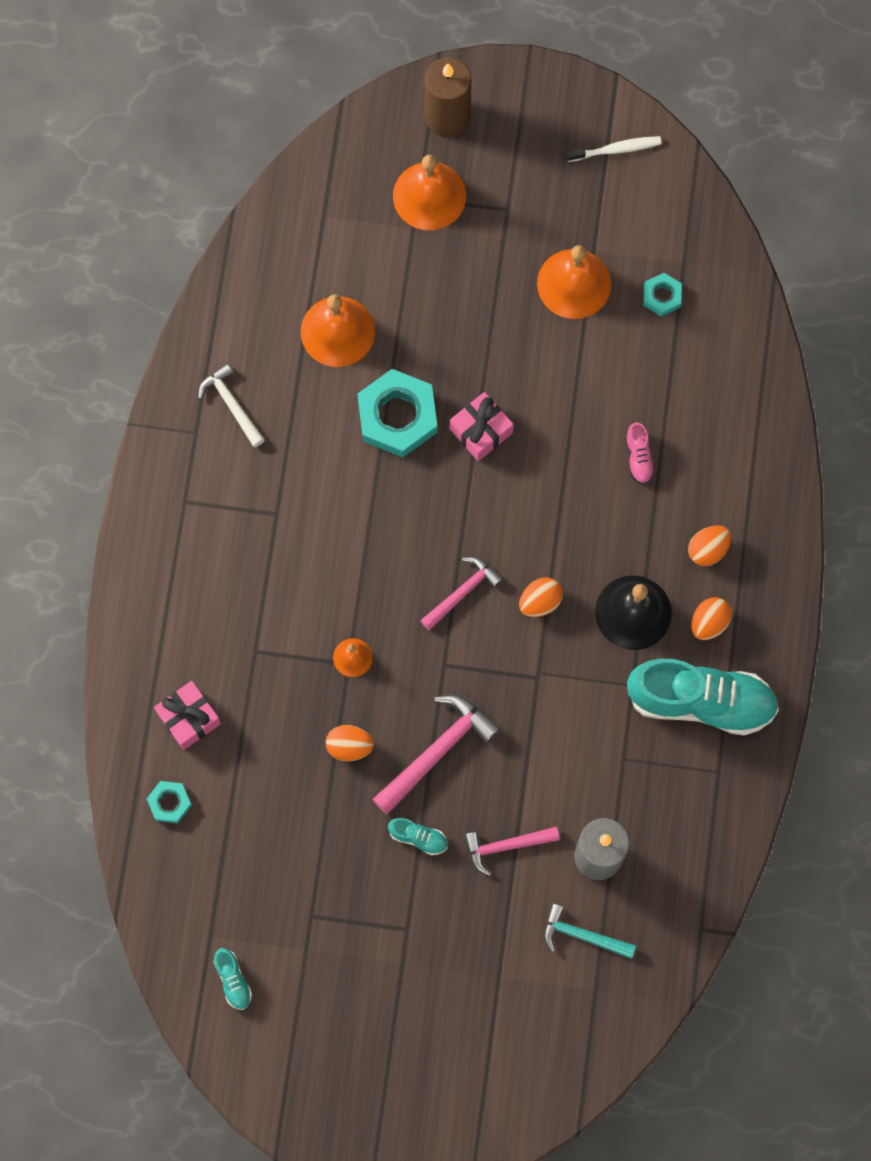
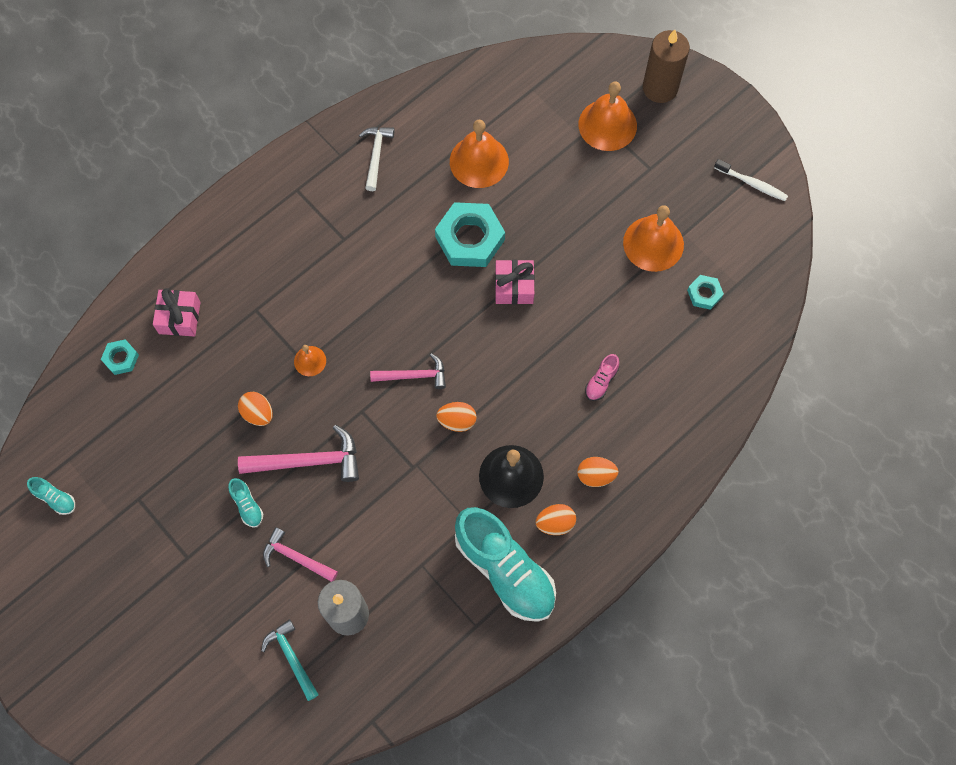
camera: 40 degrees right, 5 degrees down
turquoise shoe [214,948,252,1010] -> turquoise shoe turned 75 degrees counterclockwise [27,477,75,515]

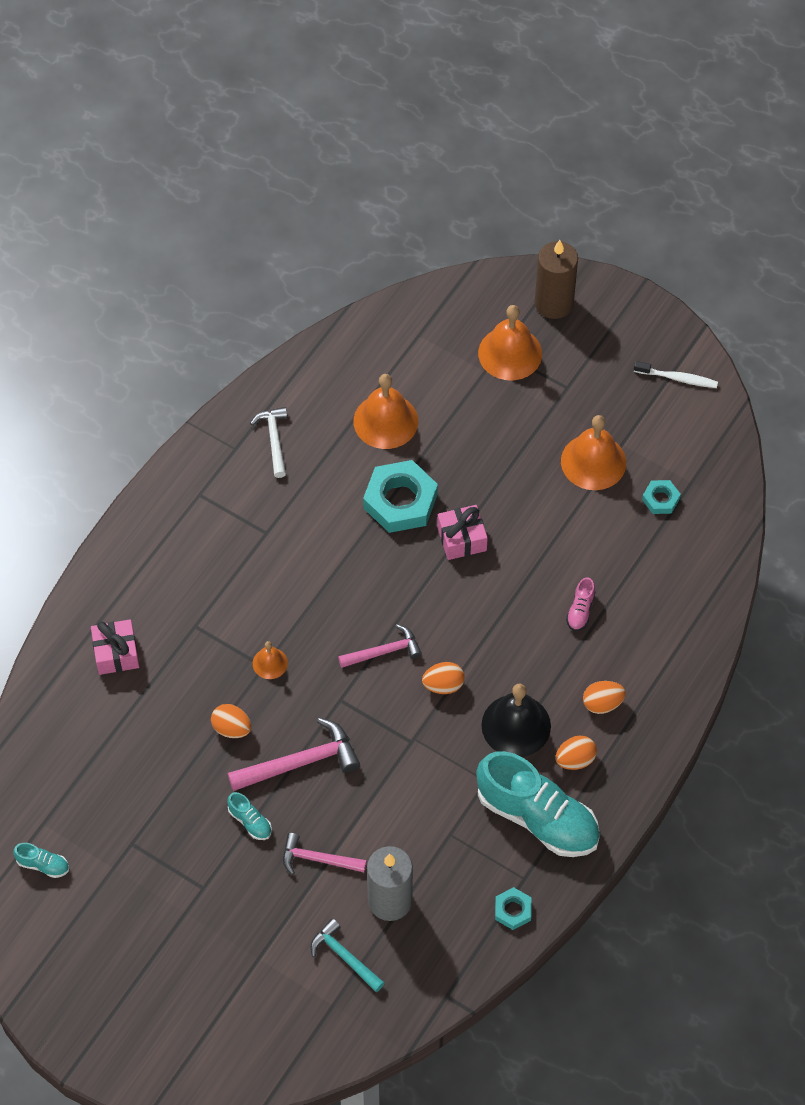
camera: 15 degrees left, 10 degrees down
turquoise nut [101,339,139,375] -> turquoise nut moved to [495,887,531,930]

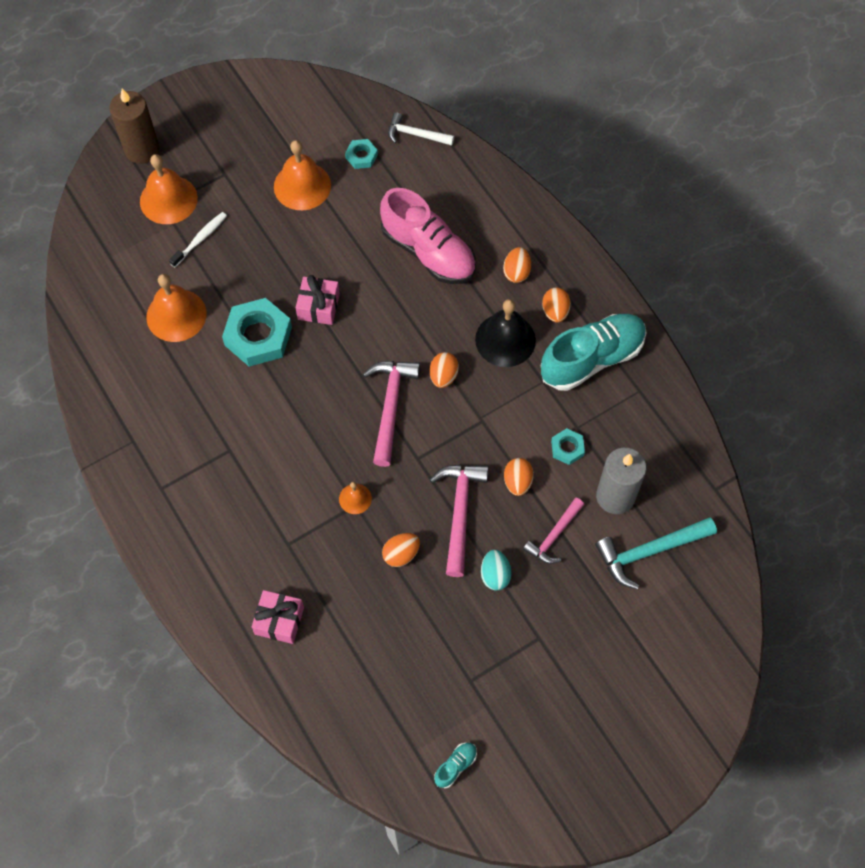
camera: 65 degrees left, 5 degrees up
turquoise shoe [227,792,272,840] -> turquoise egg [481,550,512,590]
white hammer [250,407,287,478] -> white hammer moved to [388,112,454,146]
turquoise hammer [310,918,385,992] -> turquoise hammer [595,517,717,589], size x1.55
pink hammer [338,624,422,668] -> pink hammer [363,361,420,467], size x1.55
turquoise nut [495,887,531,930] -> turquoise nut moved to [551,428,585,465]
pink shoe [566,577,595,631] -> pink shoe [380,188,476,284], size x2.46
white toothbrush [634,361,718,388] -> white toothbrush moved to [169,212,227,267]
none -> orange egg [504,458,534,496]

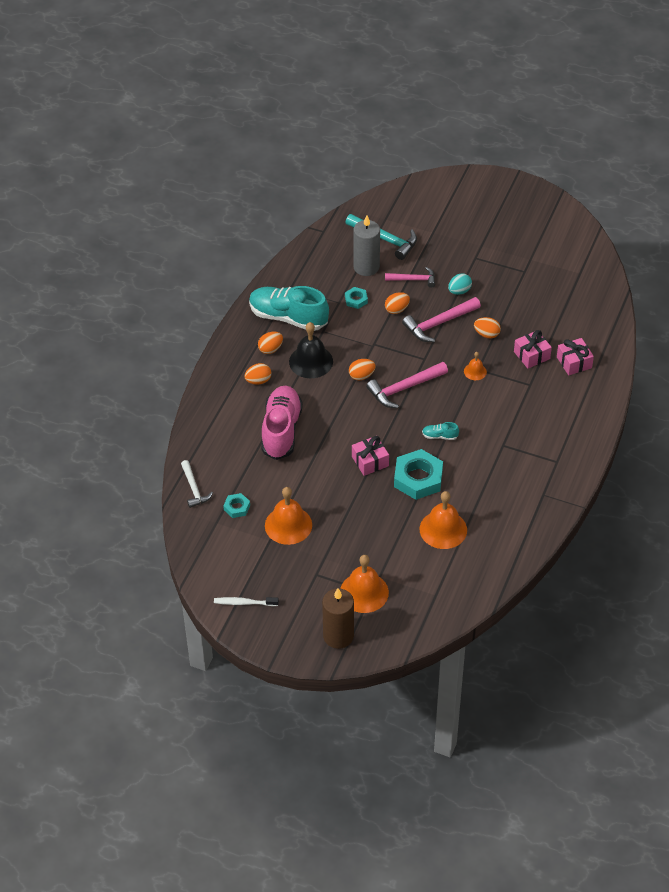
camera: 125 degrees left, 15 degrees down
white toothbrush [169,212,227,267] -> white toothbrush moved to [214,597,279,606]
turquoise shoe [434,743,477,788] -> turquoise shoe moved to [422,422,459,440]
none -> pink gift [514,330,552,369]

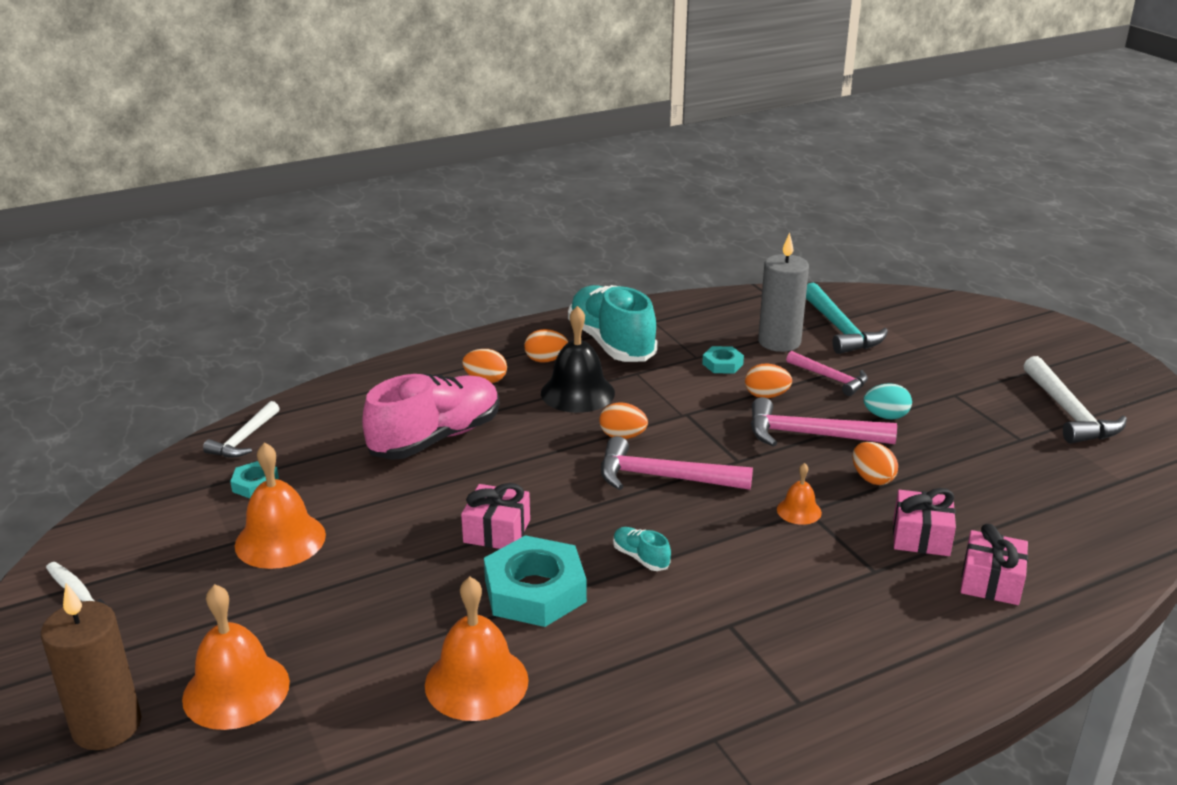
camera: 40 degrees right, 20 degrees down
none -> white hammer [1023,356,1127,443]

